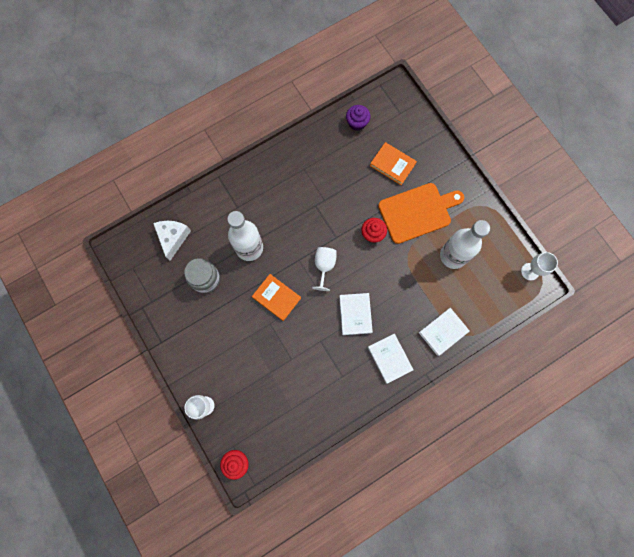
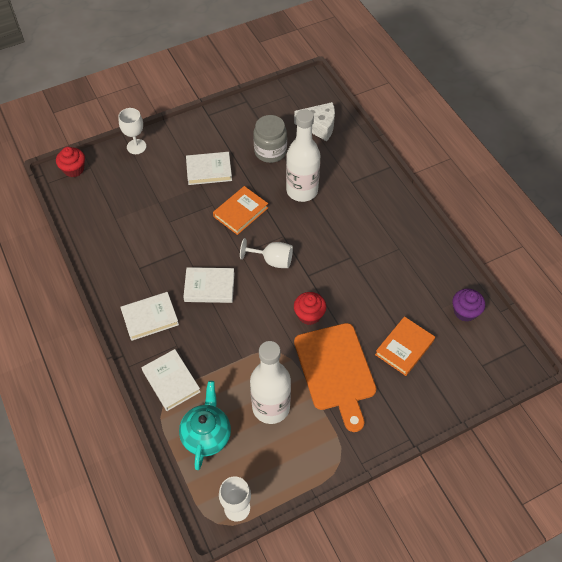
camera: 95 degrees right, 20 degrees down
none -> turquoise teapot [179,381,231,470]
none -> white book [186,152,232,185]

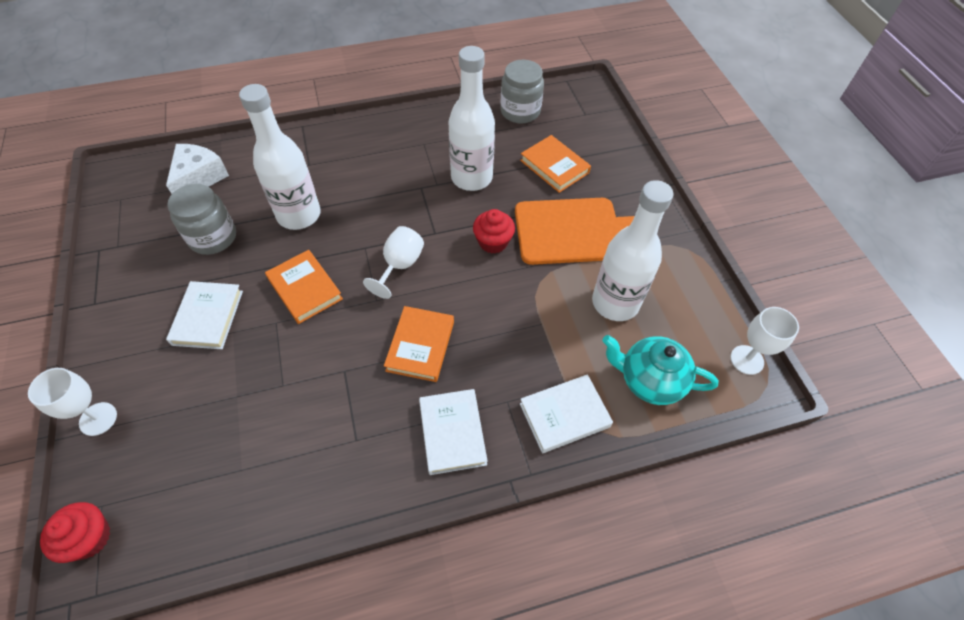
camera: 80 degrees left, 0 degrees up
white book [183,267,234,303] -> orange book [384,306,454,382]
purple cupcake [452,289,485,322] -> grey jar [500,60,544,124]
none -> white bottle [449,46,495,191]

